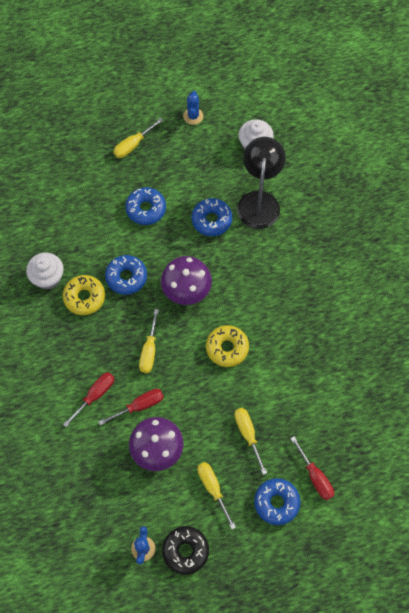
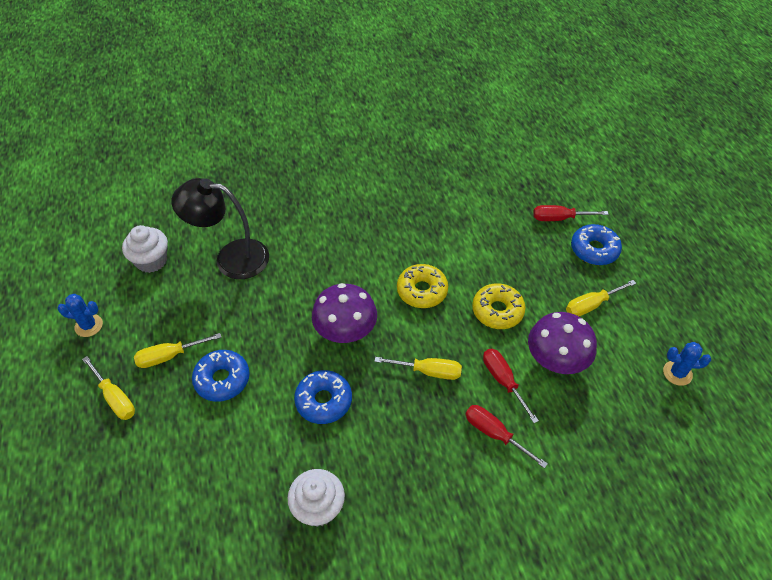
camera: 90 degrees left, 15 degrees down
yellow donut [63,275,105,315] -> yellow donut moved to [472,283,526,329]
black donut [162,526,209,575] -> none
blue donut [192,198,232,236] -> none
yellow screwdriver [234,408,267,475] -> yellow screwdriver moved to [134,333,222,368]
red screwdriver [290,436,334,500] -> red screwdriver turned 150 degrees counterclockwise [533,205,609,221]

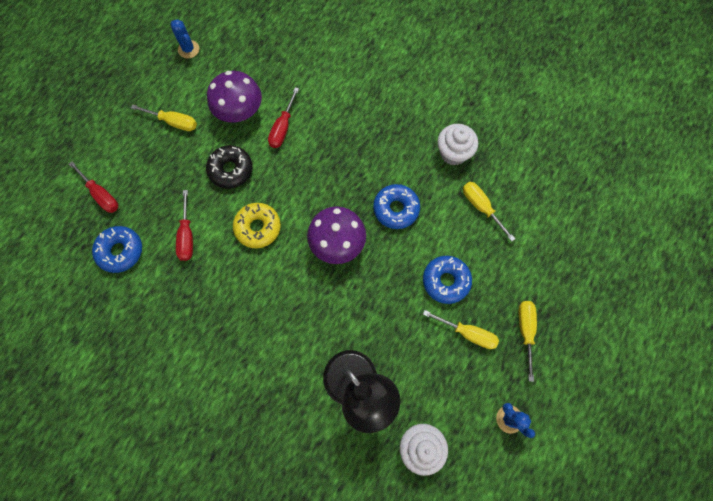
camera: 135 degrees left, 20 degrees up
yellow screwdriver [374,357,462,380] -> yellow screwdriver moved to [463,182,515,241]
red screwdriver [466,405,548,468] -> red screwdriver moved to [176,190,193,261]
yellow donut [472,283,526,329] -> black donut [206,145,252,189]
blue donut [571,224,622,265] -> blue donut moved to [92,226,142,273]

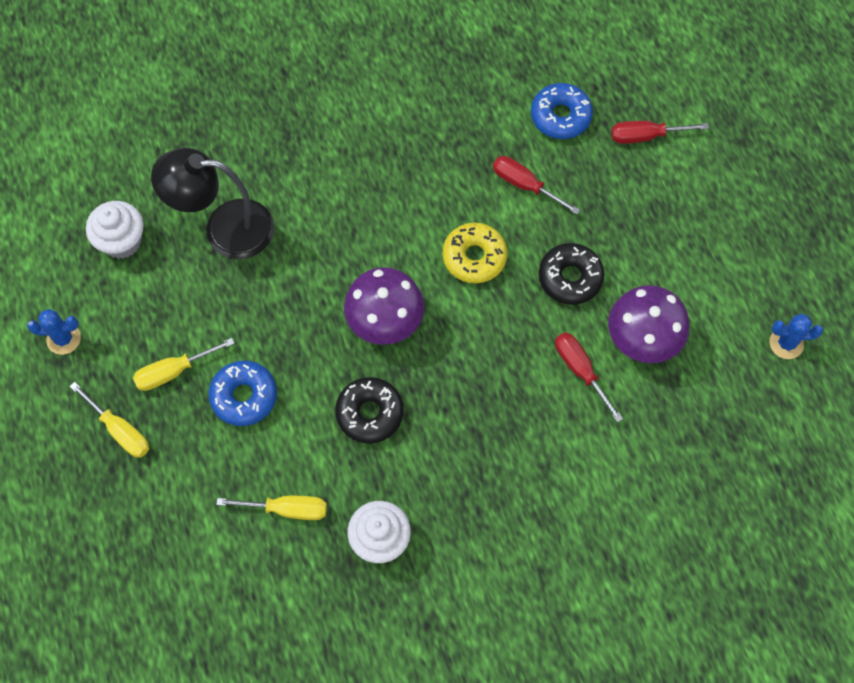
camera: 130 degrees right, 5 degrees down
yellow screwdriver [131,104,197,131] -> none
blue donut [373,184,420,229] -> black donut [335,377,404,444]

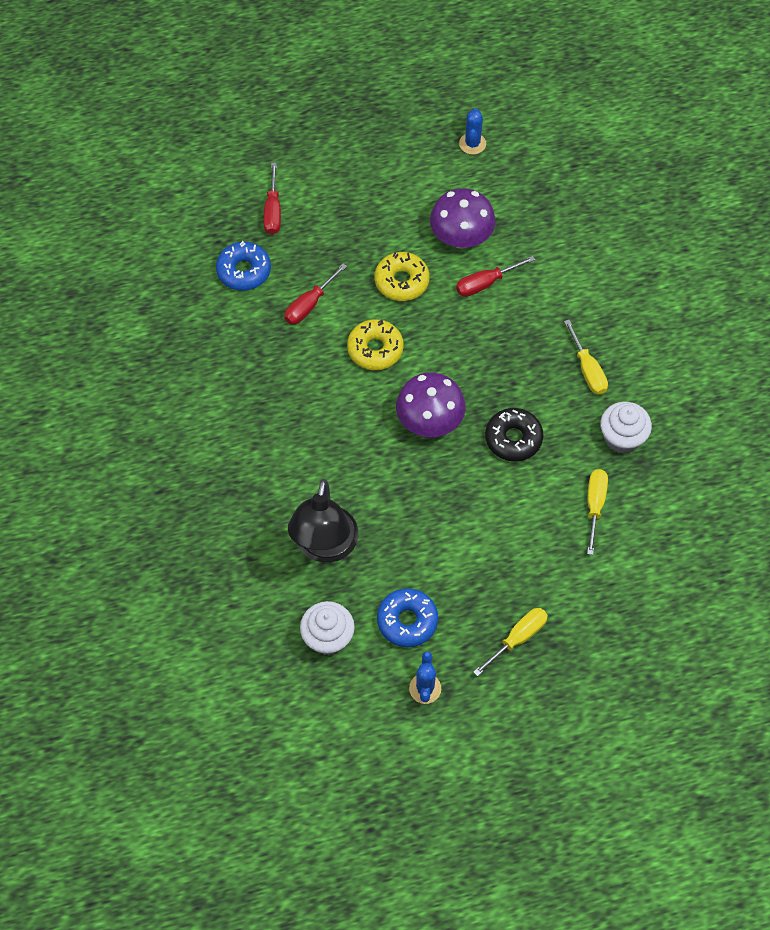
camera: 85 degrees left, 5 degrees down
yellow screwdriver [133,338,235,391] -> yellow screwdriver moved to [564,320,608,395]
blue donut [208,360,277,426] -> blue donut moved to [377,589,438,647]
black donut [539,243,604,305] -> yellow donut [375,252,430,301]

